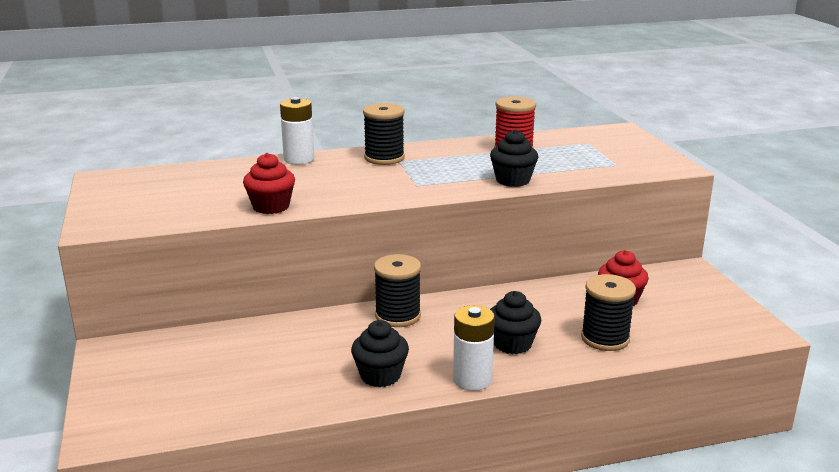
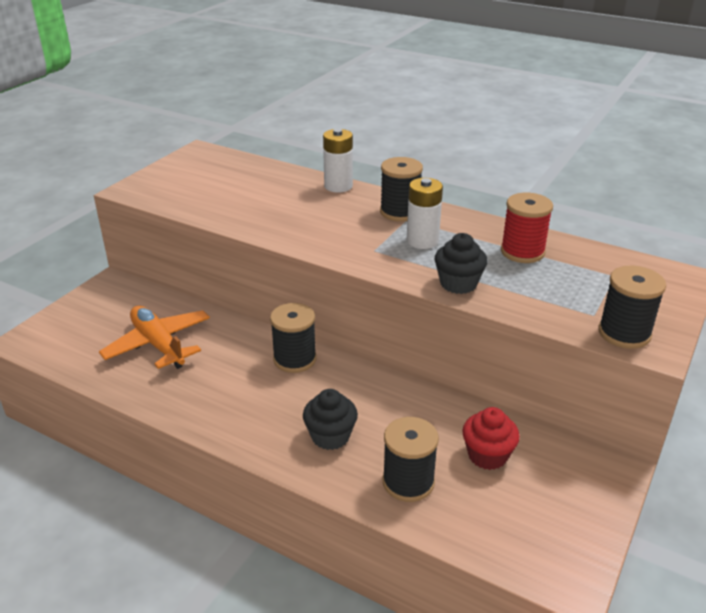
camera: 45 degrees right, 10 degrees up
red cupcake [243,153,295,214] -> none
black cupcake [351,320,409,387] -> none
white battery [453,305,495,391] -> white battery moved to [407,178,443,249]
none -> orange plane [99,306,210,369]
none -> black spool [598,266,666,349]

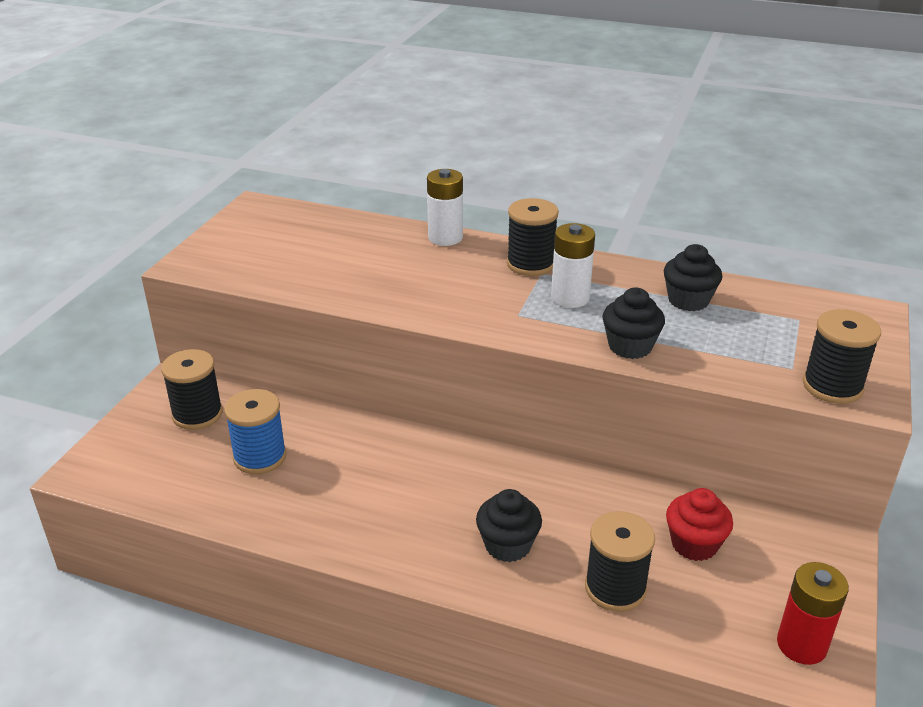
camera: 10 degrees left, 0 degrees up
orange plane [99,306,210,369] -> blue spool [224,389,287,474]
black spool [270,303,316,373] -> black spool moved to [161,349,223,430]
red spool [501,193,553,263] -> black cupcake [664,244,722,311]
none -> red battery [777,562,849,665]

